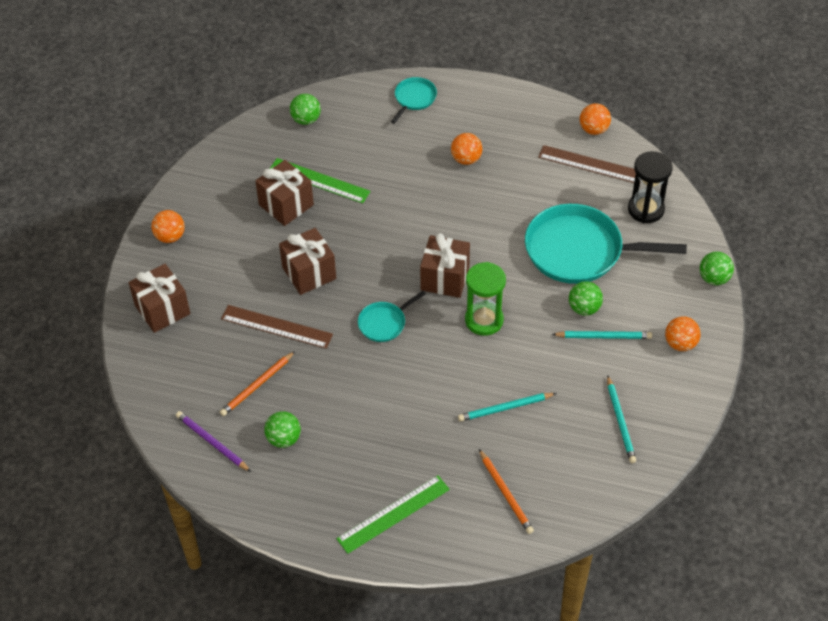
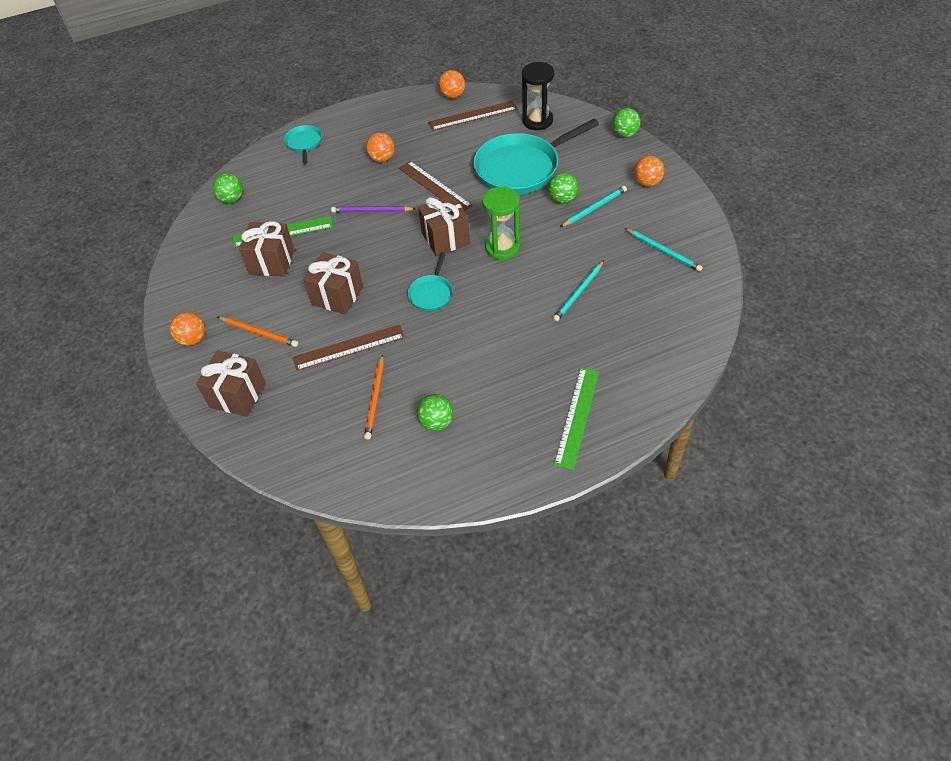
camera: 35 degrees left, 0 degrees up
purple pencil [176,411,251,472] -> purple pencil moved to [331,206,416,213]
orange pencil [479,449,534,534] -> orange pencil moved to [218,317,298,347]
none -> brown ruler [399,161,473,211]

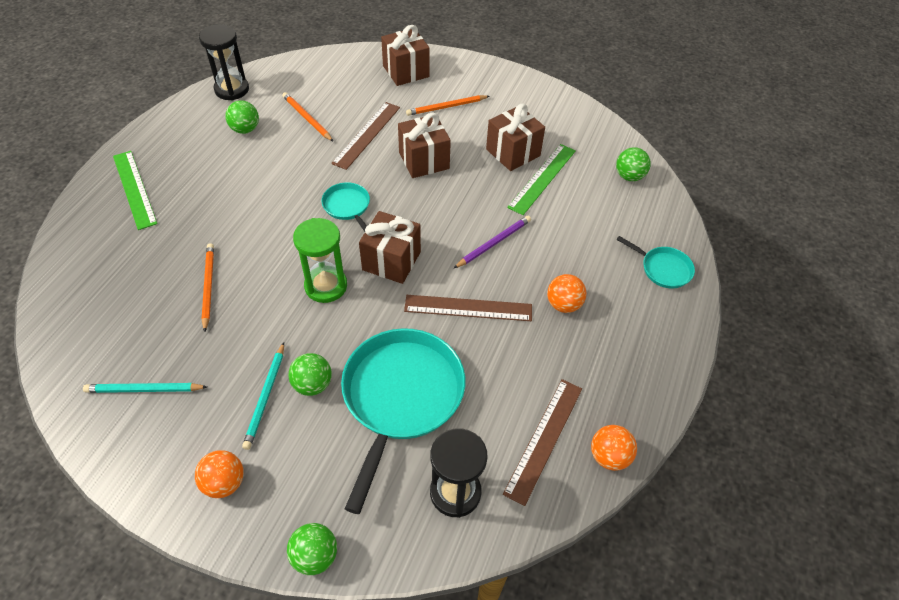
camera: 130 degrees right, 0 degrees up
orange ball [170,312,205,346] -> none
turquoise pencil [553,260,604,322] -> orange pencil [202,243,214,332]
none -> black hourglass [199,24,249,101]

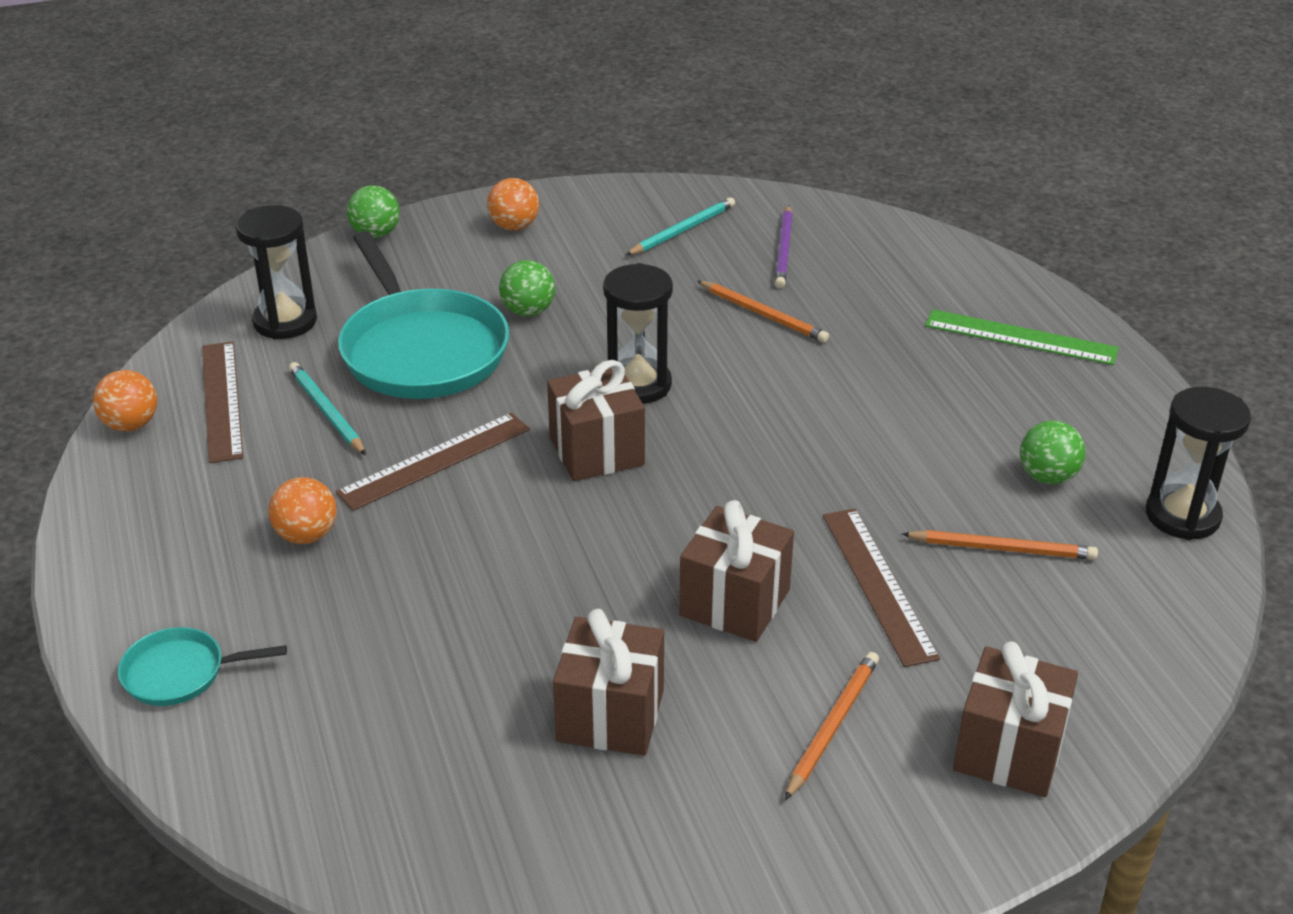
camera: 140 degrees right, 15 degrees down
turquoise pencil [242,342,284,450] -> turquoise pencil moved to [289,362,366,455]
green hourglass [293,218,347,303] -> black hourglass [603,263,673,404]
turquoise pan [321,182,370,232] -> none
purple pencil [454,216,531,268] -> purple pencil moved to [775,205,793,288]
green ruler [507,144,576,215] -> none
green ball [616,147,651,181] -> none

